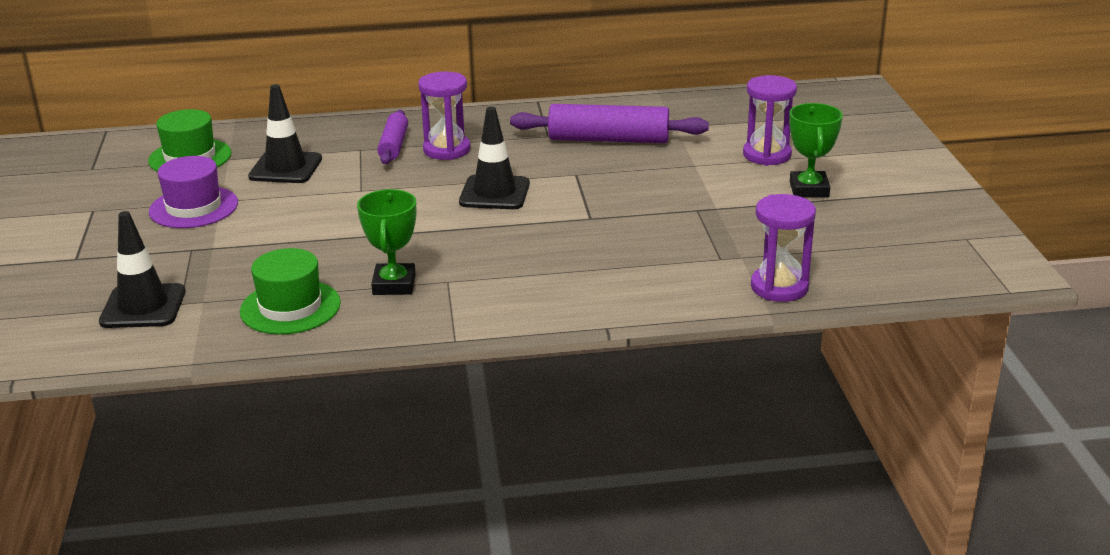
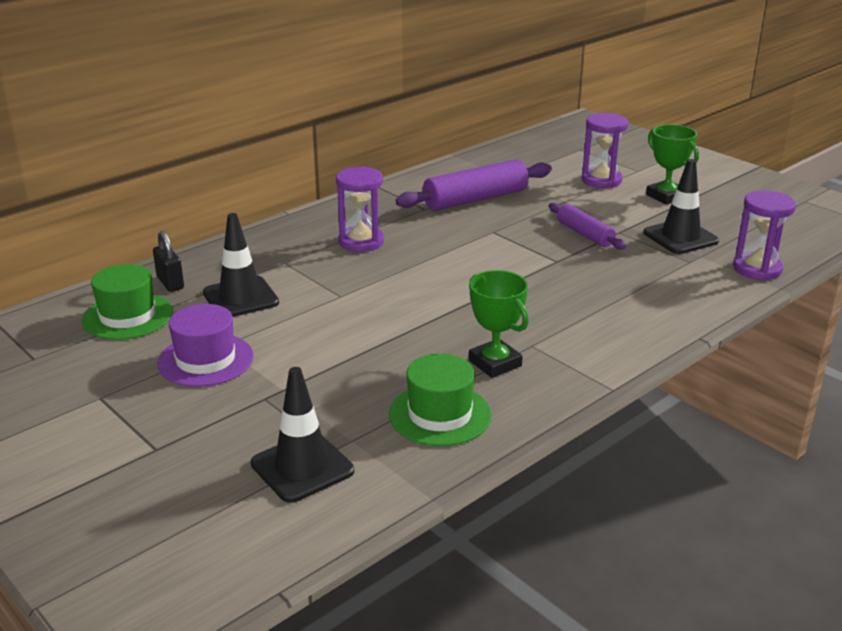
camera: 35 degrees left, 0 degrees up
purple rolling pin [377,110,408,164] -> purple rolling pin moved to [549,203,626,249]
black traffic cone [459,107,530,209] -> black traffic cone moved to [643,159,719,254]
none -> black padlock [153,231,184,292]

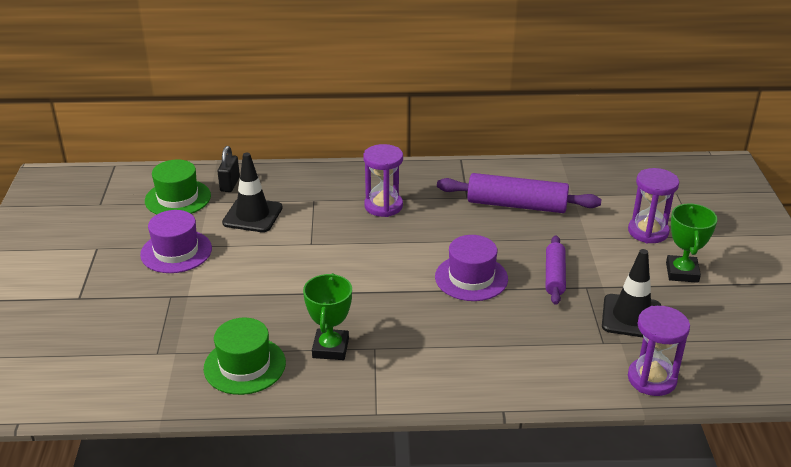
camera: 40 degrees right, 5 degrees up
black traffic cone [251,367,354,503] -> none
none -> purple hat [435,235,508,301]

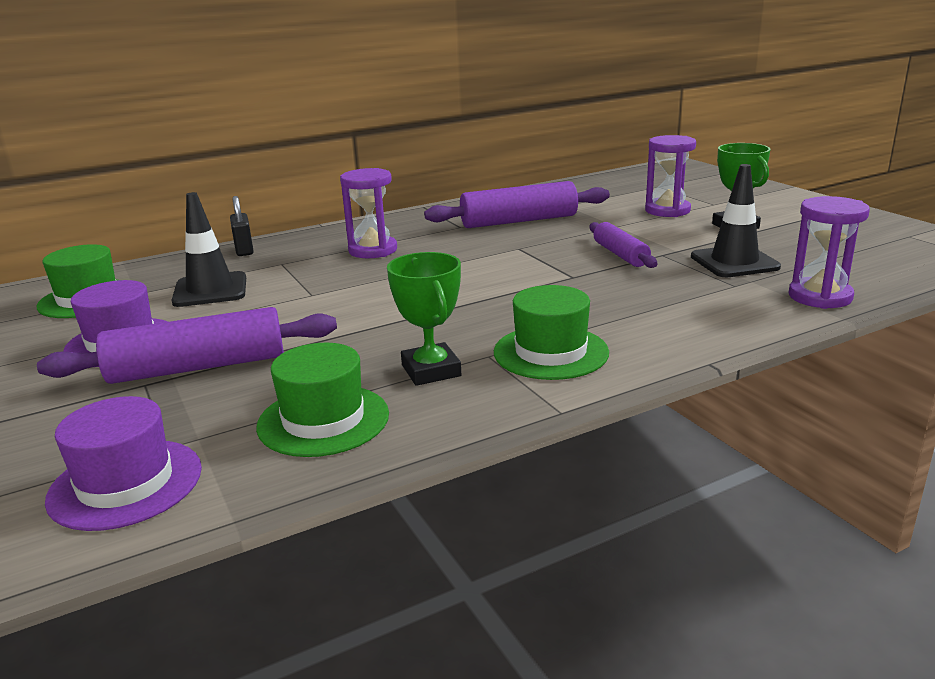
camera: 25 degrees left, 10 degrees down
black padlock [217,146,240,192] -> black padlock moved to [230,196,254,256]
purple hat [435,235,508,301] -> purple hat moved to [45,396,202,531]
none -> purple rolling pin [37,307,337,384]
none -> green hat [494,285,609,380]

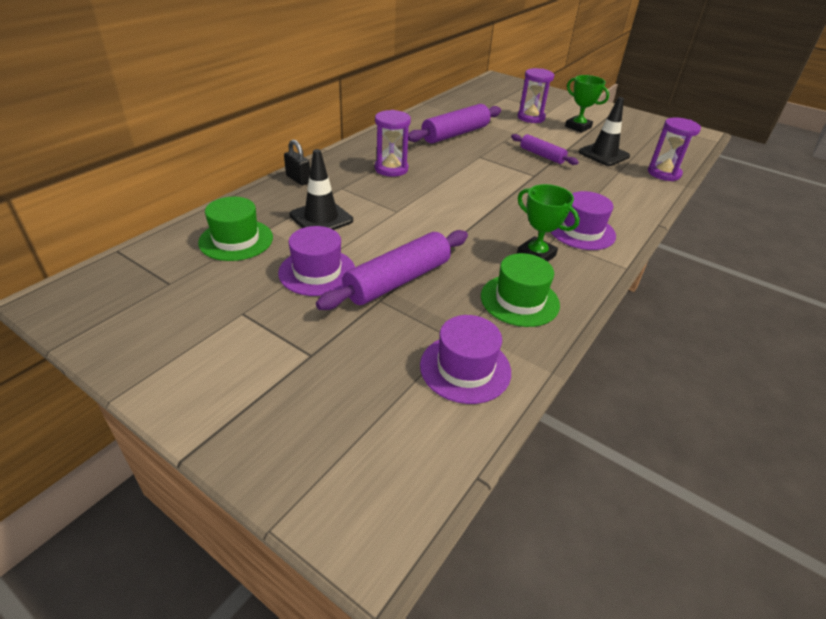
camera: 30 degrees left, 15 degrees up
green hat [494,285,609,380] -> purple hat [551,191,616,250]

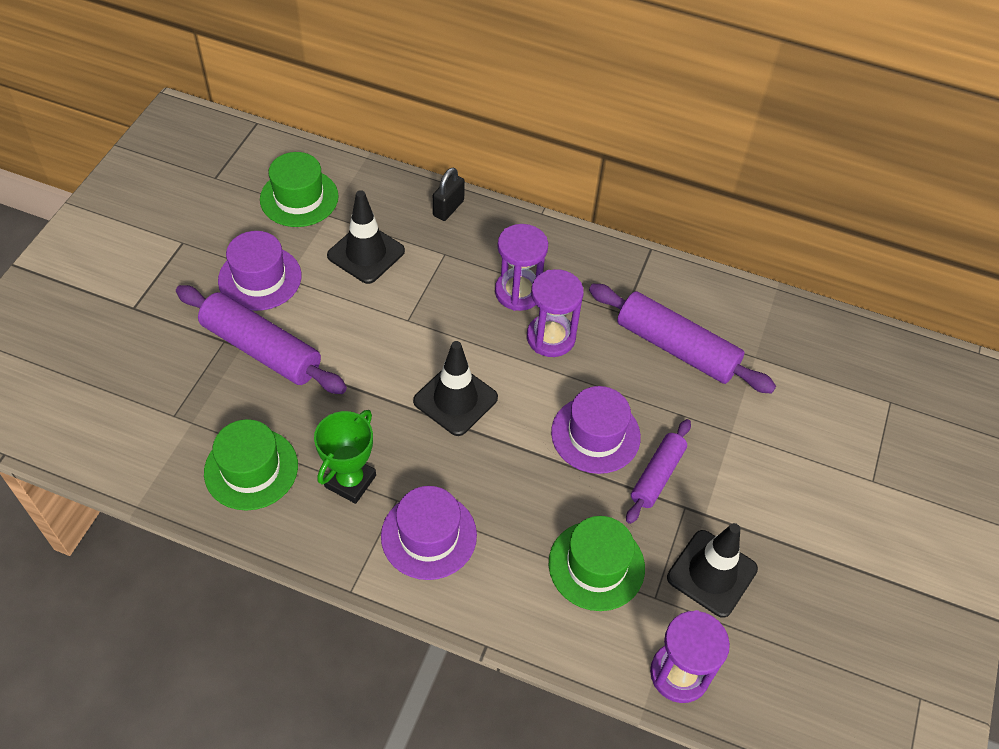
camera: 75 degrees right, 15 degrees up
purple hat [420,315,511,404] -> purple hat moved to [551,386,641,474]
purple hourglass [518,68,554,123] -> purple hourglass moved to [527,269,584,357]
green trophy [565,75,609,133] -> none
none -> black traffic cone [413,341,498,436]
none -> green hat [549,516,645,611]

